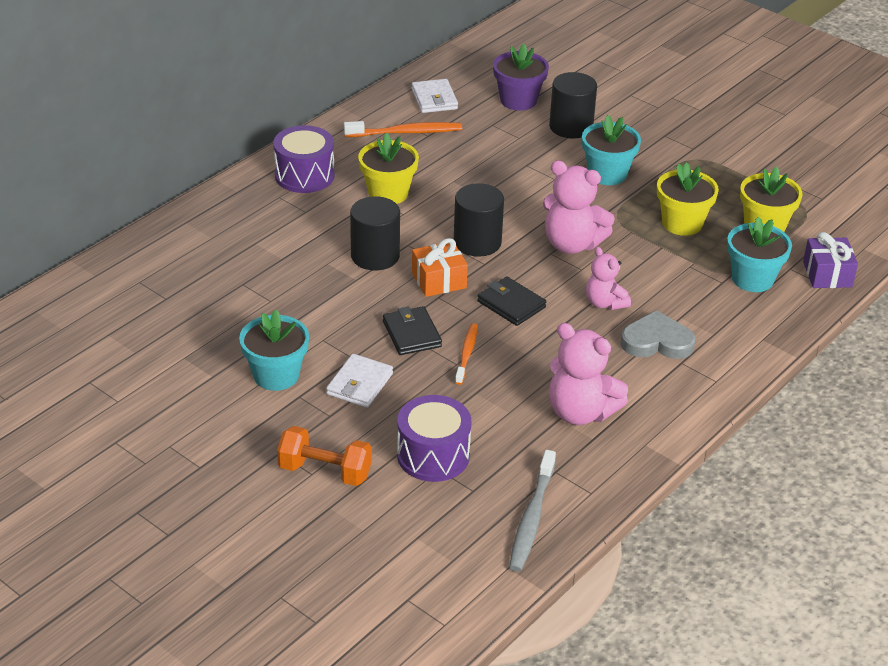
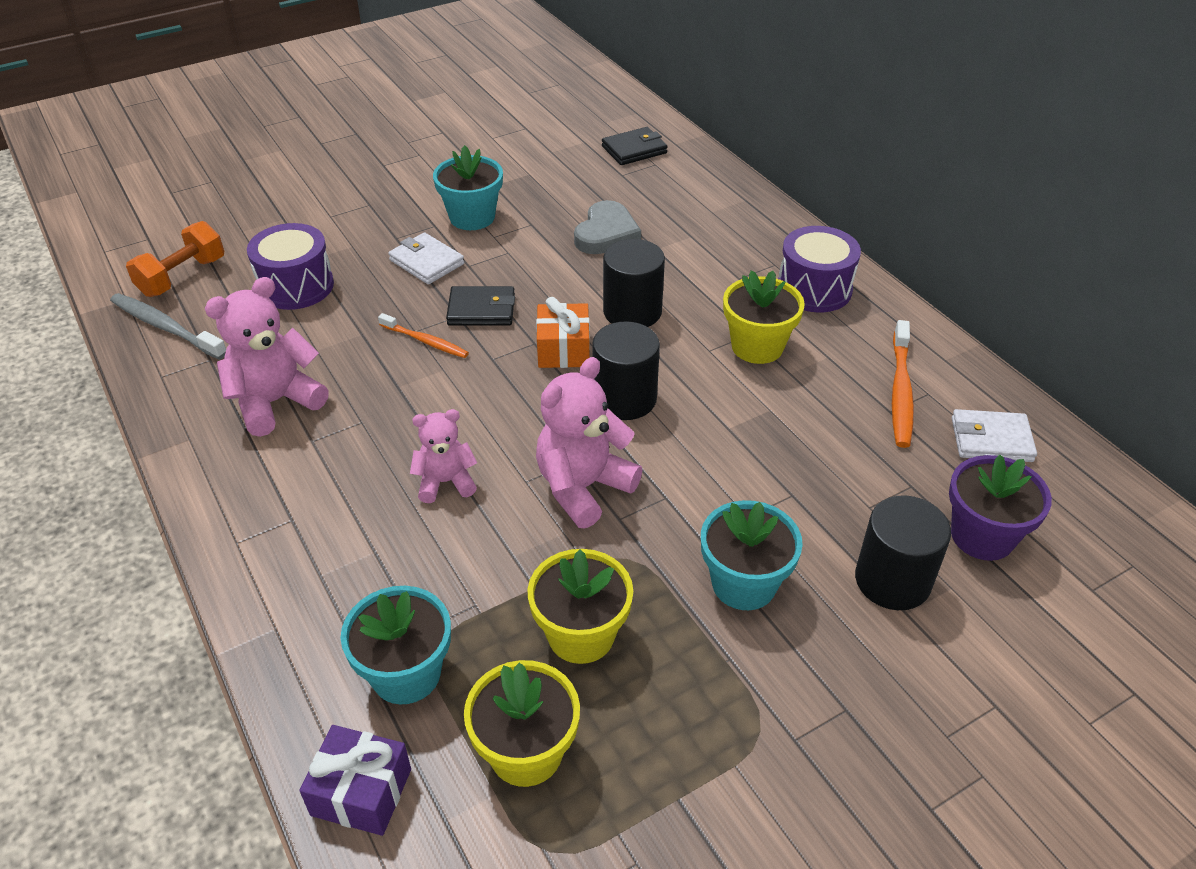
camera: 110 degrees right, 5 degrees up
orange dumbbell [277,426,372,486] -> orange dumbbell moved to [126,221,224,297]
black wallet [477,276,546,326] -> black wallet moved to [602,127,668,165]
grey heart [620,310,696,359] -> grey heart moved to [574,200,641,254]

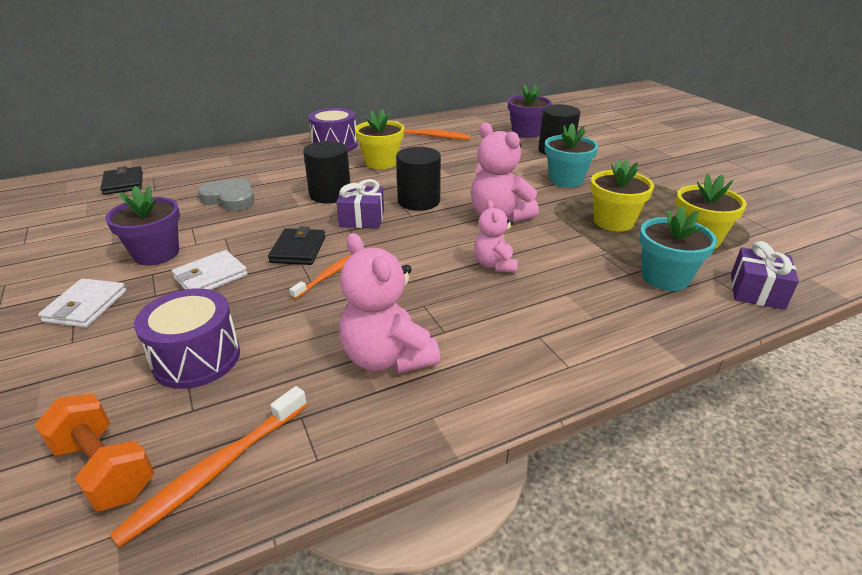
camera: 85 degrees left, 10 degrees down
grey toothbrush [110,293,226,360] -> orange toothbrush [109,386,307,547]
turquoise flower pot [433,145,503,230] -> purple flower pot [105,186,180,265]
orange gift [536,297,590,368] -> purple gift [336,179,384,228]
white wallet [952,409,1037,462] -> white wallet moved to [38,278,127,328]

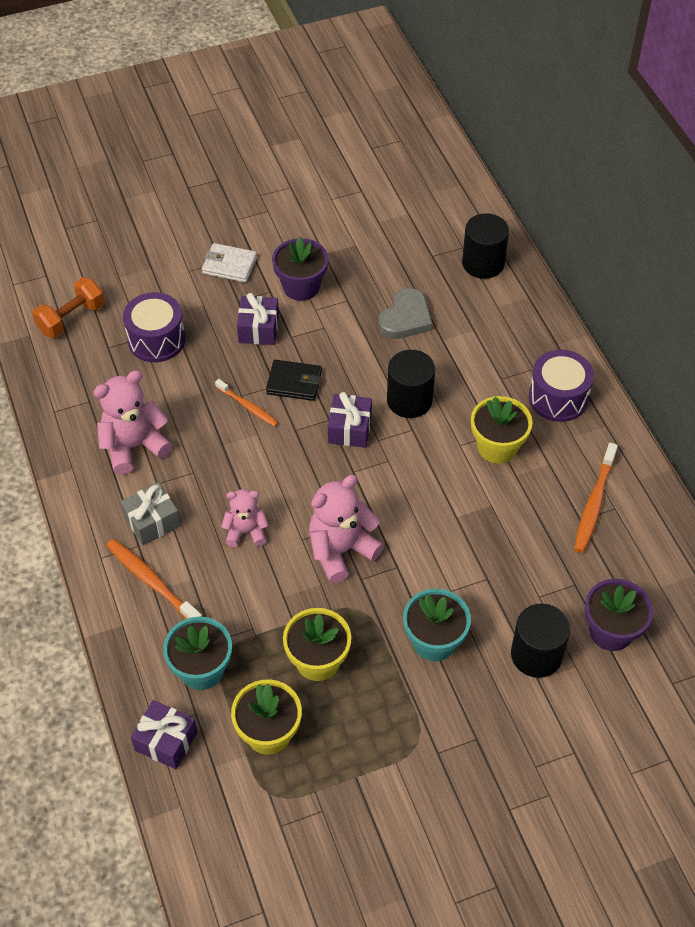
camera: 95 degrees right, 20 degrees up
black wallet [100,166,143,195] -> none
orange toothbrush [109,386,307,547] -> orange toothbrush moved to [106,539,202,619]
white wallet [172,250,248,290] -> purple gift [237,293,279,345]
black cylinder [396,147,441,211] -> black cylinder moved to [462,213,509,279]
none -> grey gift [121,482,181,545]

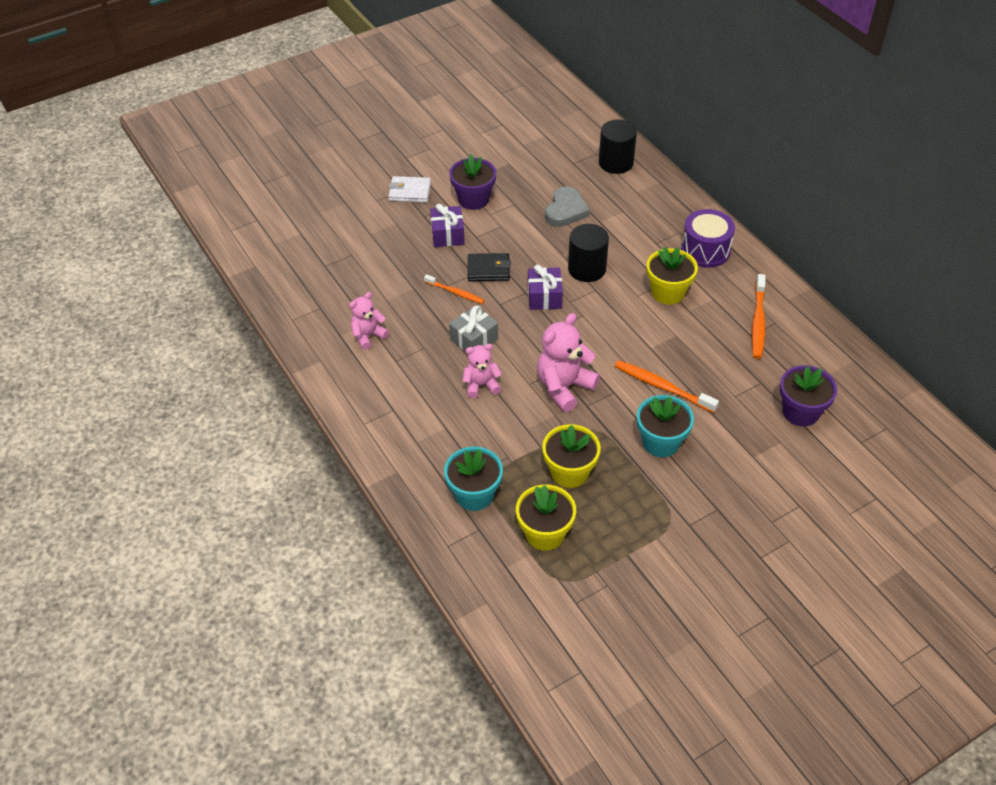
camera: 10 degrees left, 5 degrees down
orange dumbbell [32,277,105,338] -> none
pink teddy bear [93,370,173,475] -> pink teddy bear [349,292,389,350], size x0.61
orange toothbrush [106,539,202,619] -> orange toothbrush moved to [615,360,719,413]
grey gift [121,482,181,545] -> grey gift moved to [449,305,498,352]
purple drum [123,292,186,362] -> none
purple gift [131,700,198,769] -> none
black cylinder [511,604,570,678] -> none

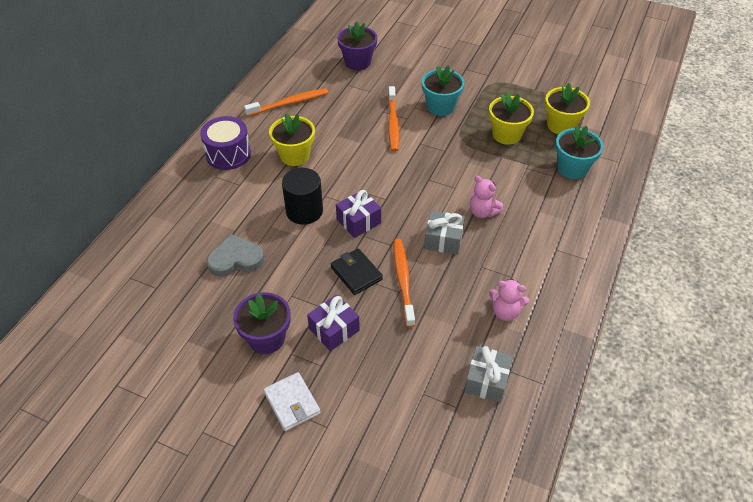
camera: 125 degrees left, 0 degrees up
orange toothbrush [424,274,485,304] -> orange toothbrush [393,239,415,327], size x1.55
pink teddy bear [537,313,600,412] -> none
black cylinder [599,120,637,174] -> none
none -> grey gift [464,346,512,403]

